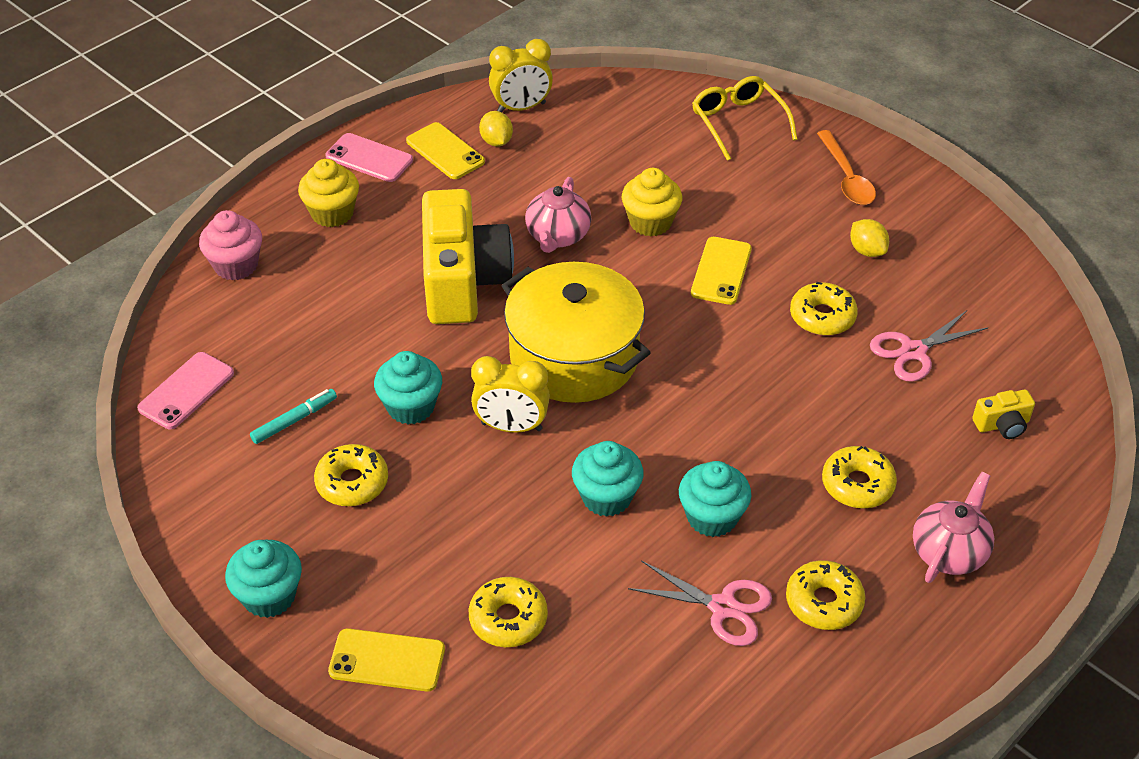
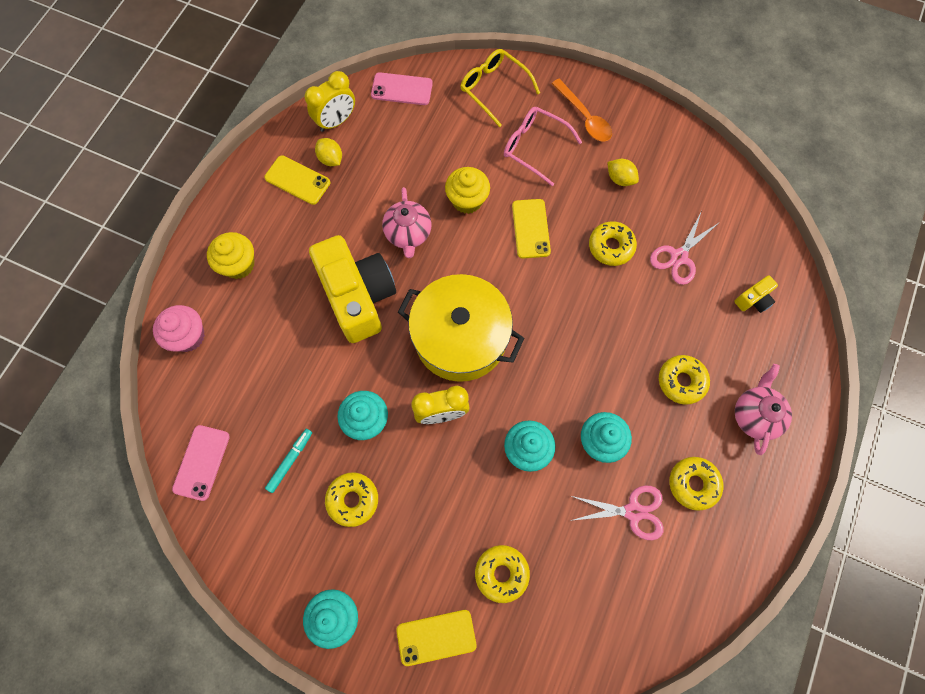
camera: 20 degrees left, 25 degrees up
pink phone [326,133,413,182] -> pink phone moved to [371,72,433,105]
none -> pink glasses [504,107,582,186]

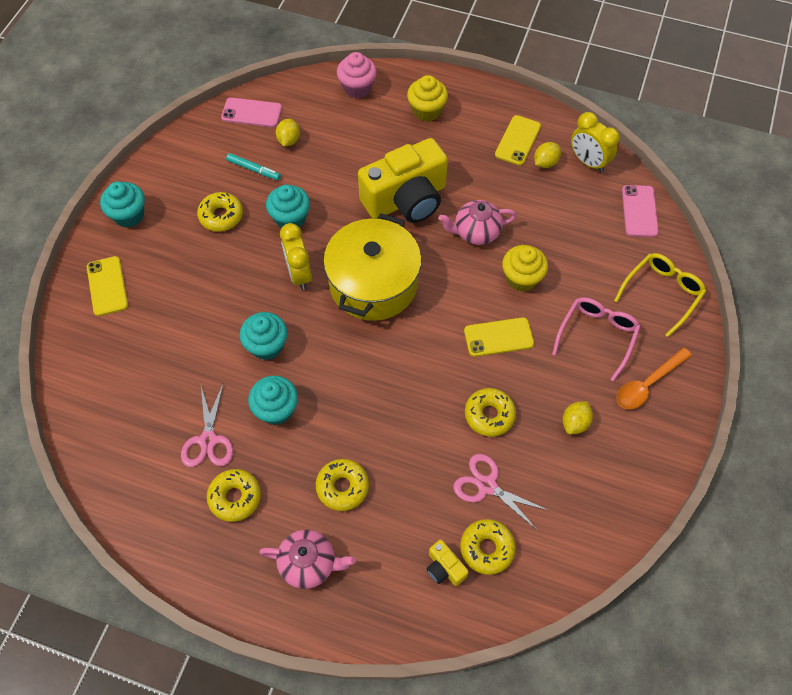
camera: 85 degrees right, 10 degrees down
yellow donut [475,545,530,603] -> yellow donut moved to [460,519,516,575]
none -> yellow lemon [276,119,300,146]

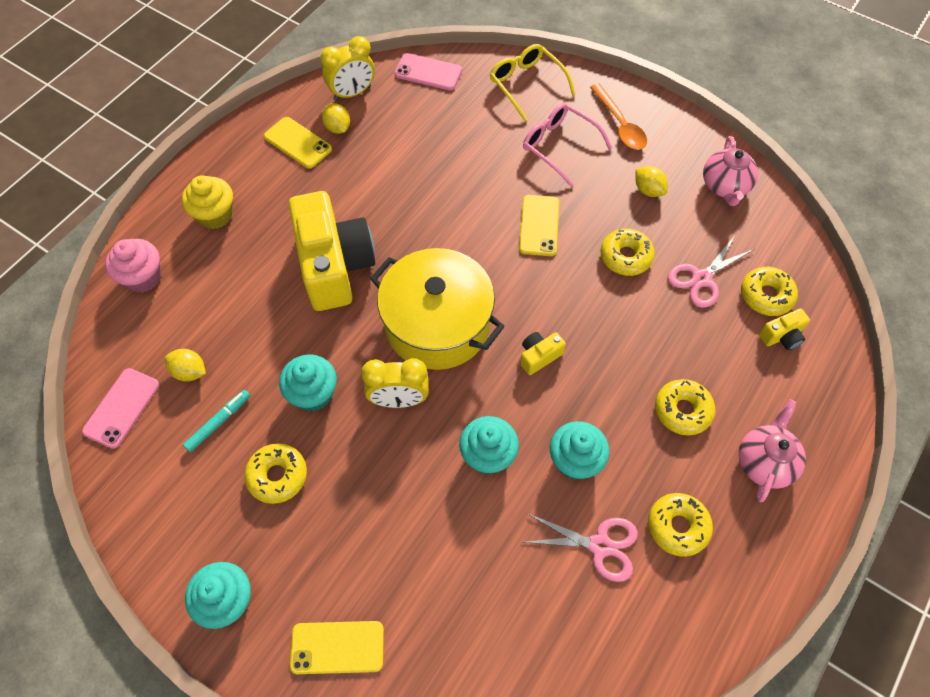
camera: 75 degrees left, 0 degrees up
pink teapot [439,200,517,245] -> pink teapot moved to [703,136,758,206]
yellow cupcake [502,245,548,292] -> none
none -> yellow camera [520,332,566,375]

